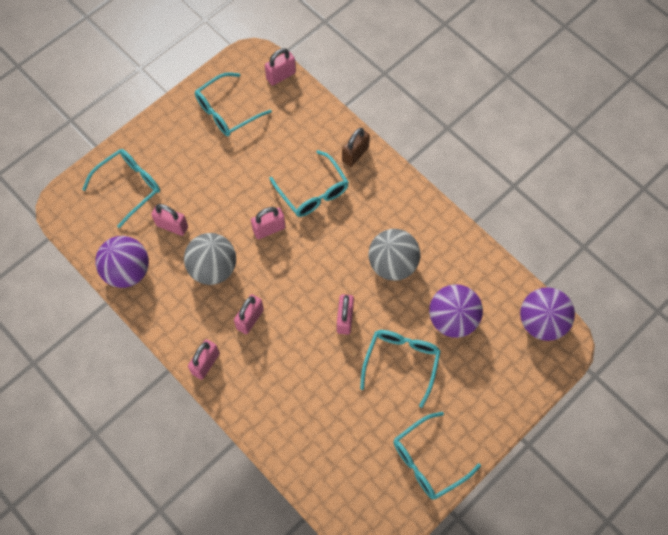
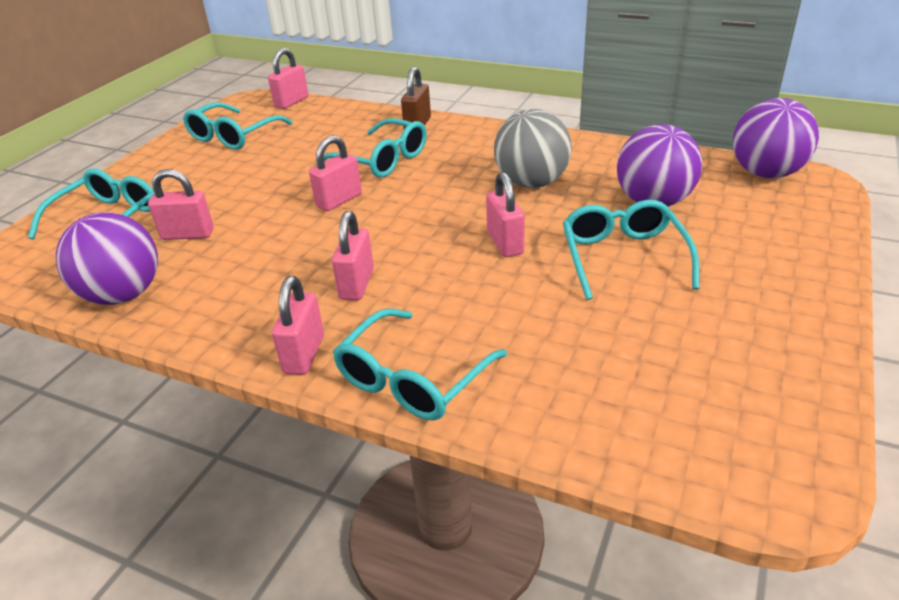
camera: 20 degrees left, 30 degrees down
grey ball [184,233,236,285] -> none
turquoise glasses [393,412,481,500] -> turquoise glasses moved to [333,308,507,421]

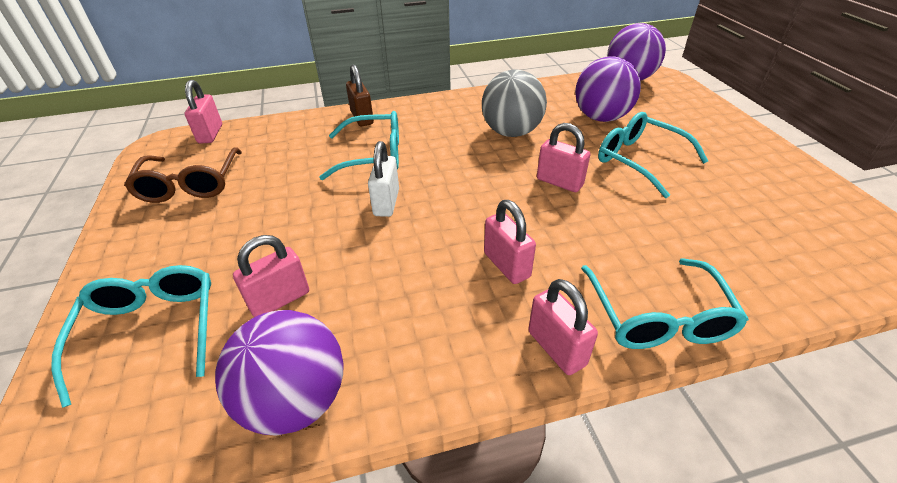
camera: 40 degrees left, 5 degrees up
turquoise glasses [183,102,293,150] -> brown glasses [124,147,242,203]
pink padlock [309,135,362,211] -> white padlock [368,141,399,217]

